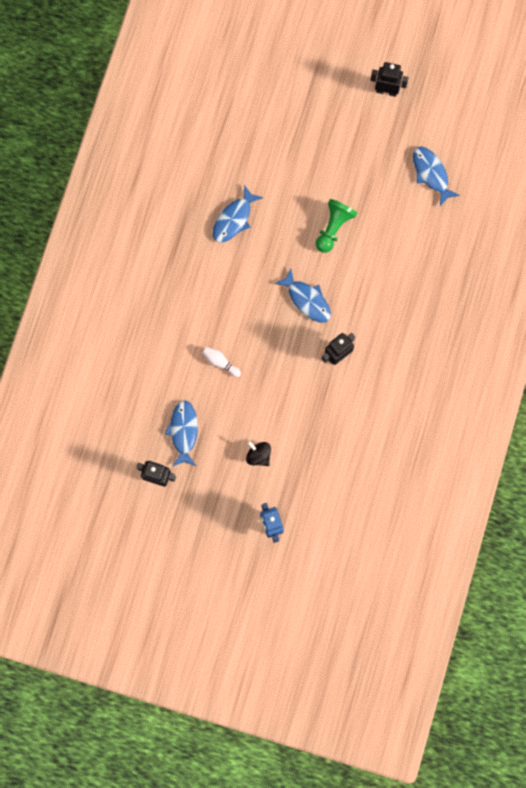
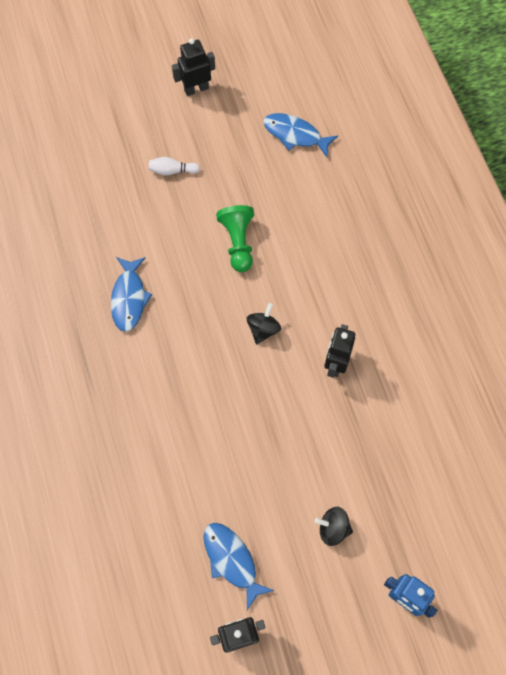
camera: 35 degrees left, 10 degrees down
white bowling pin [202,347,241,377] -> white bowling pin moved to [149,157,200,175]
blue fish [274,268,331,322] -> black spinning top [247,303,281,345]

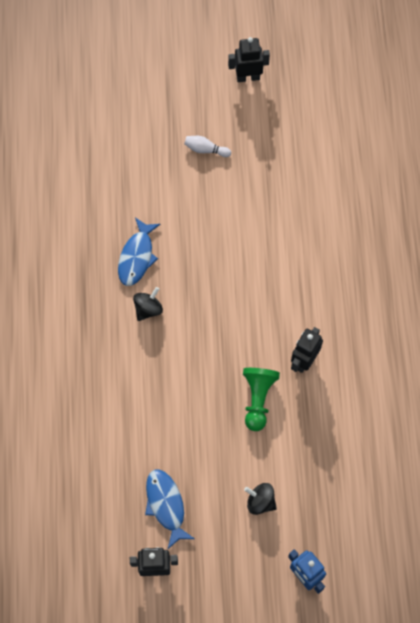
camera: 15 degrees right, 0 degrees up
green pawn [216,205,254,272] -> green pawn moved to [243,368,280,431]
black spinning top [247,303,281,345] -> black spinning top moved to [133,287,163,321]
blue fish [263,113,338,157] -> none

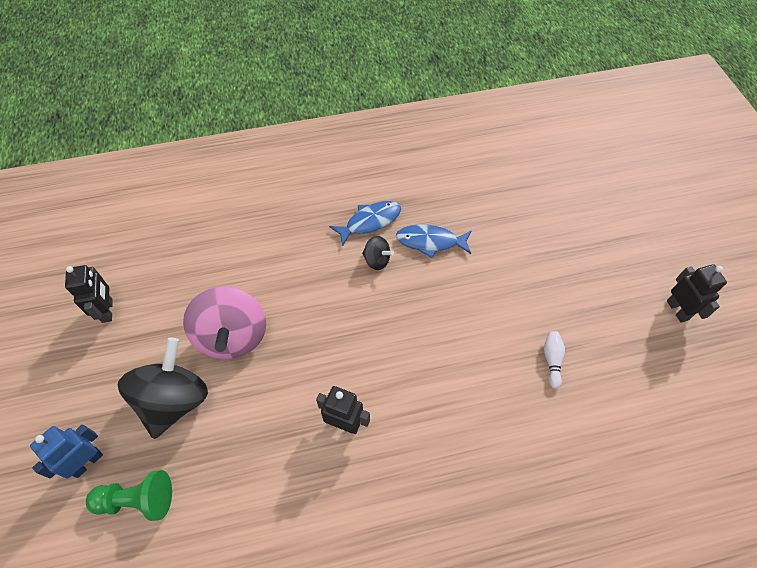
camera: 80 degrees right, 10 degrees down
blue fish [145,469,195,549] -> blue fish moved to [329,201,401,246]
white bowling pin [184,136,231,157] -> white bowling pin moved to [544,331,565,389]
green pawn [243,368,280,431] -> green pawn moved to [86,470,172,521]
black spinning top [244,483,277,515] -> black spinning top [118,337,208,439], size x2.10
none -> pink spinning top [183,286,266,359]

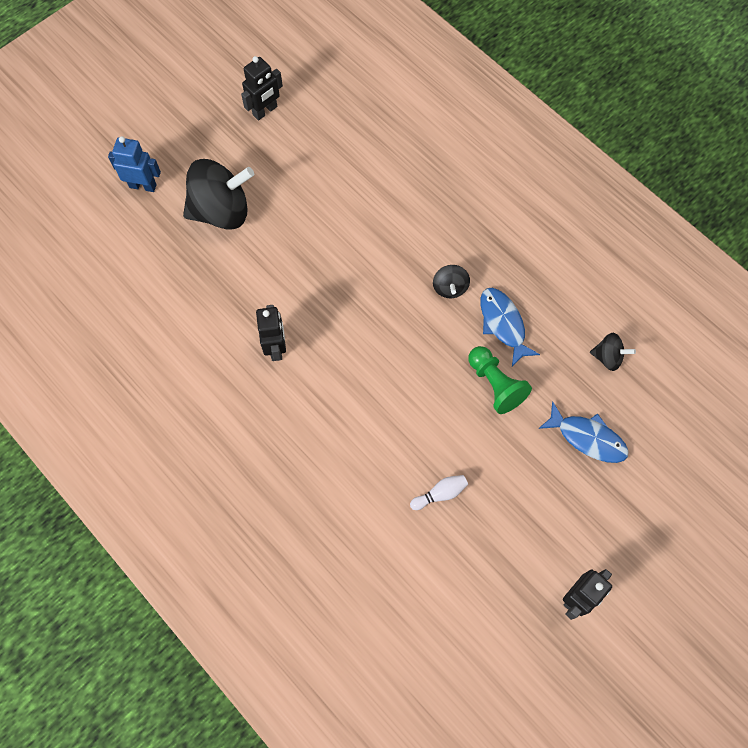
camera: 60 degrees right, 10 degrees up
green pawn [86,470,172,521] -> green pawn moved to [468,346,532,414]
pink spinning top [183,286,266,359] -> none
blue fish [329,201,401,246] -> blue fish moved to [538,401,629,463]
none -> black spinning top [590,333,636,371]

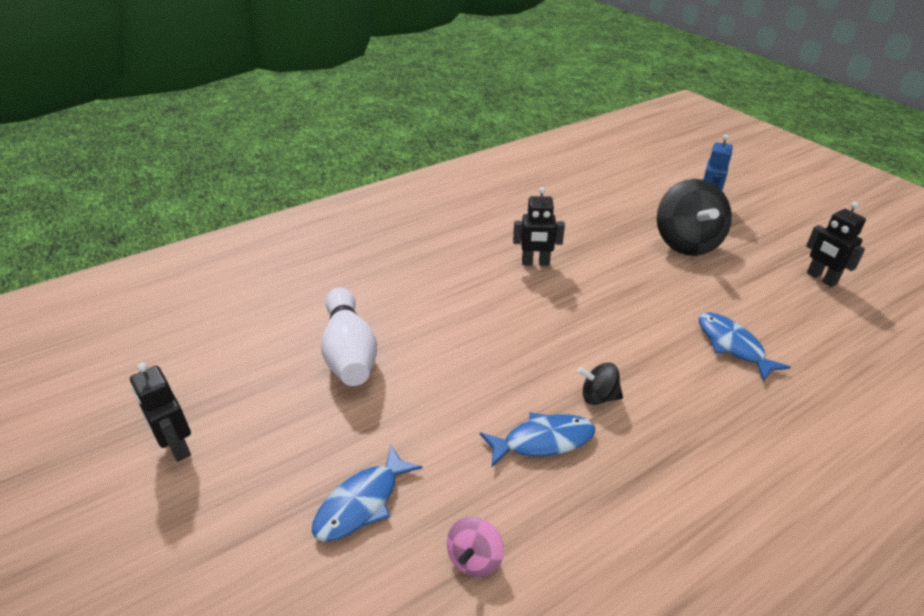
camera: 100 degrees right, 30 degrees down
white bowling pin [410,475,468,510] -> white bowling pin [321,287,377,386], size x2.23
green pawn [468,346,532,414] -> none
black spinning top [590,333,636,371] -> pink spinning top [447,517,504,577]
none -> blue fish [699,312,790,382]

